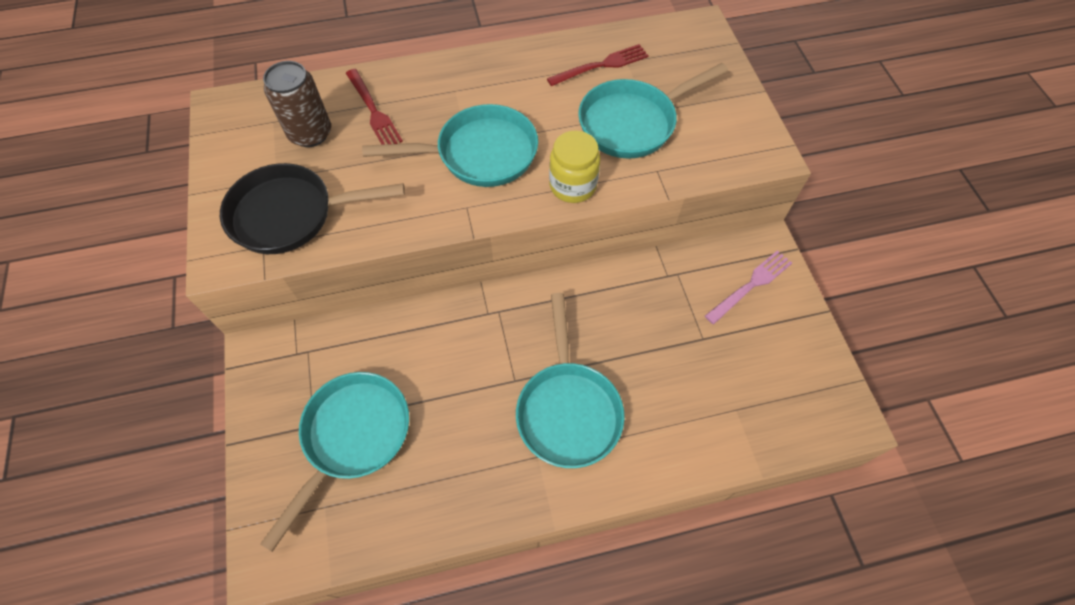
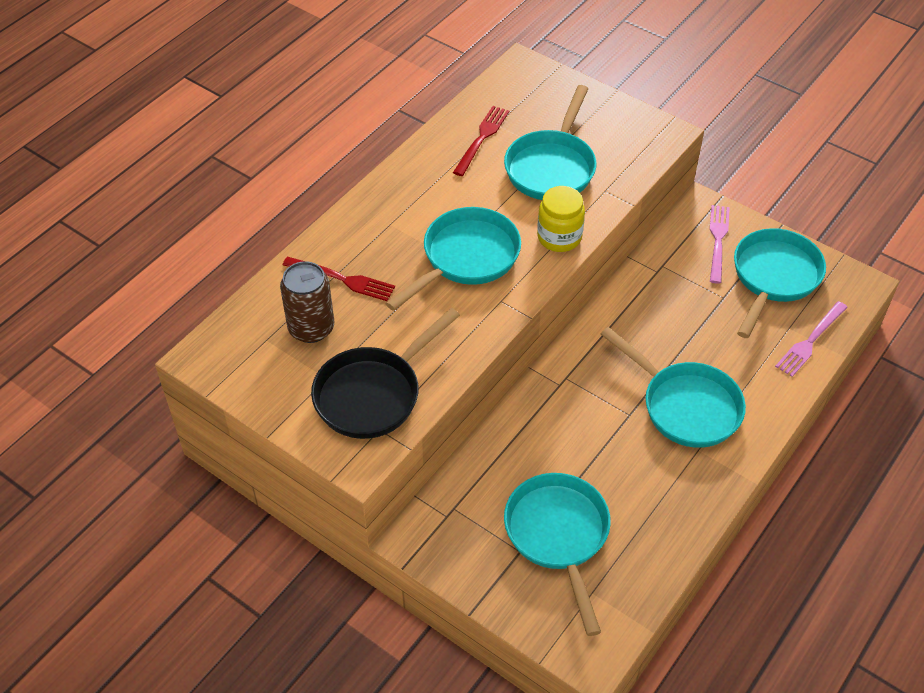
camera: 40 degrees left, 10 degrees down
none -> turquoise pan [734,228,826,338]
none -> pink fork [775,301,848,377]

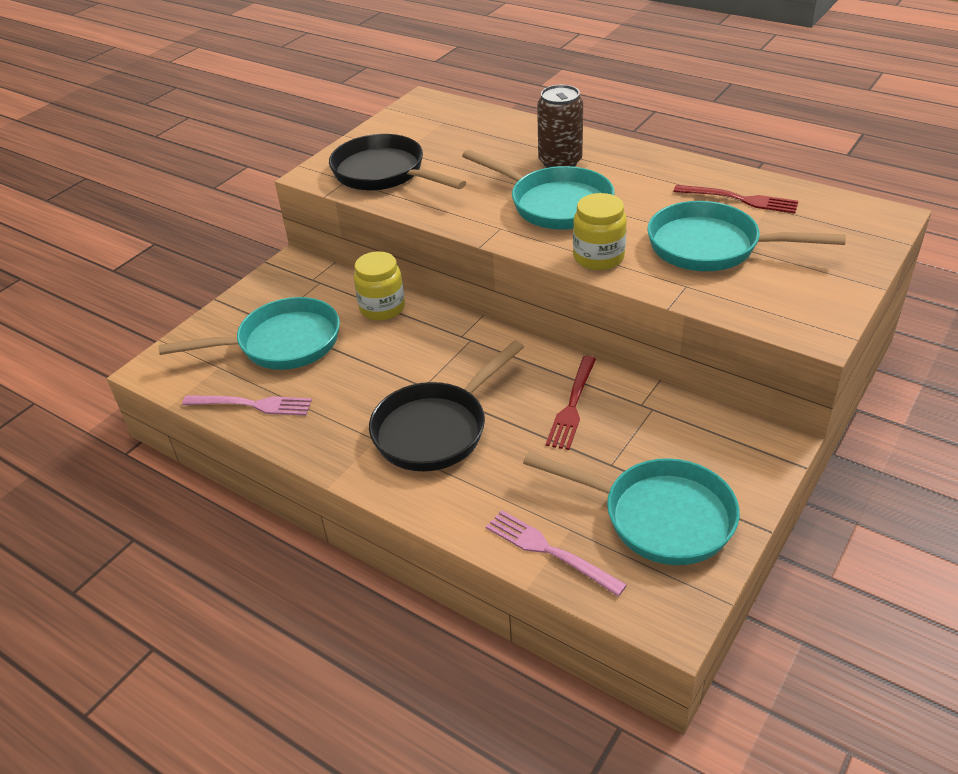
camera: 90 degrees right, 10 degrees down
brown can [280,261,334,343] -> brown can moved to [537,85,583,168]
red fork [283,257,395,301] -> red fork moved to [546,356,596,450]
turquoise pan [601,327,746,448] -> black pan [369,340,524,471]
pink fork [710,205,730,284] -> pink fork moved to [182,395,312,415]
none -> yellow jar [354,251,405,321]

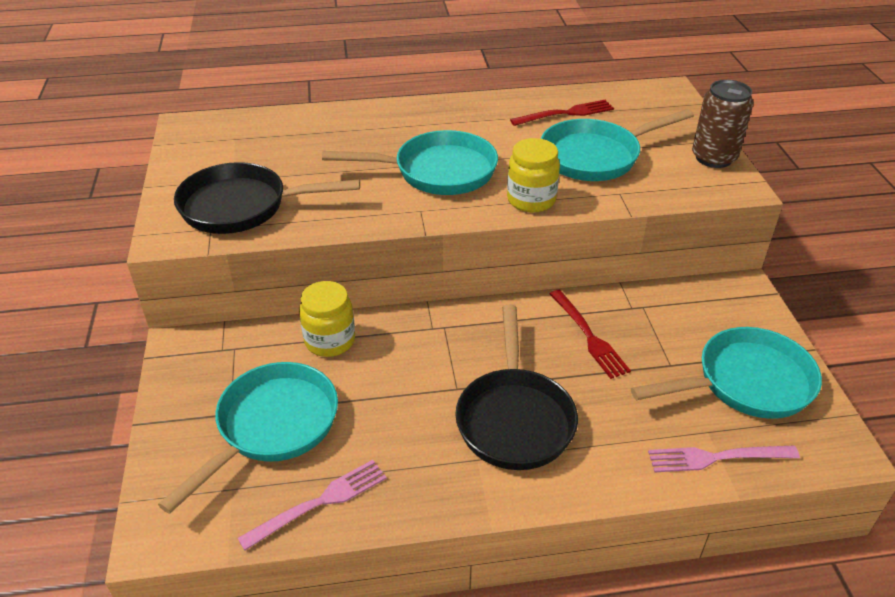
camera: 45 degrees left, 0 degrees up
brown can [537,85,583,168] -> brown can moved to [692,80,753,168]

